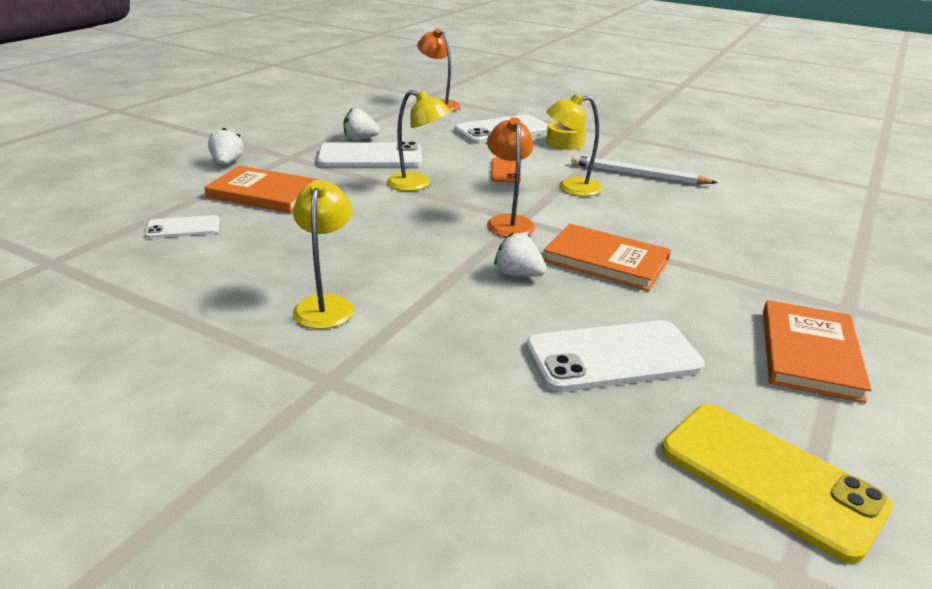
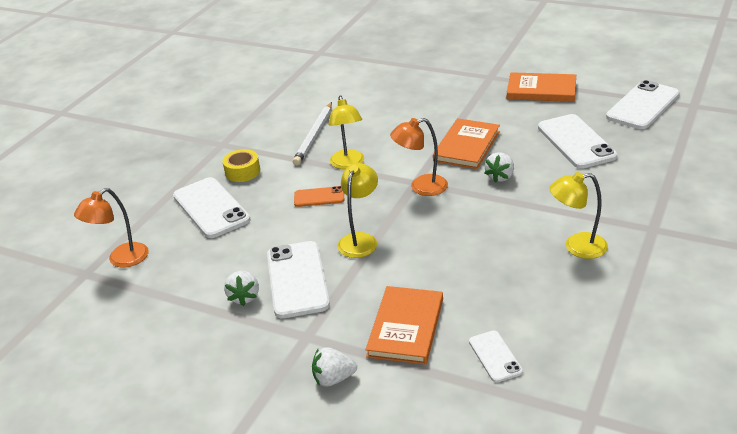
camera: 90 degrees left, 5 degrees up
yellow phone [662,404,893,564] -> white phone [606,80,680,129]

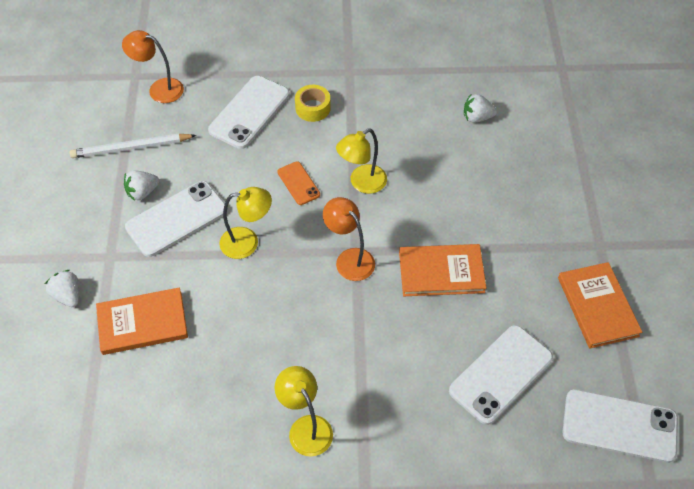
camera: 60 degrees right, 20 degrees up
white pencil [292,102,332,165] -> white pencil moved to [69,133,196,158]
white phone [469,331,523,382] -> none
white strawberry [484,152,514,183] -> white strawberry moved to [464,94,497,123]

